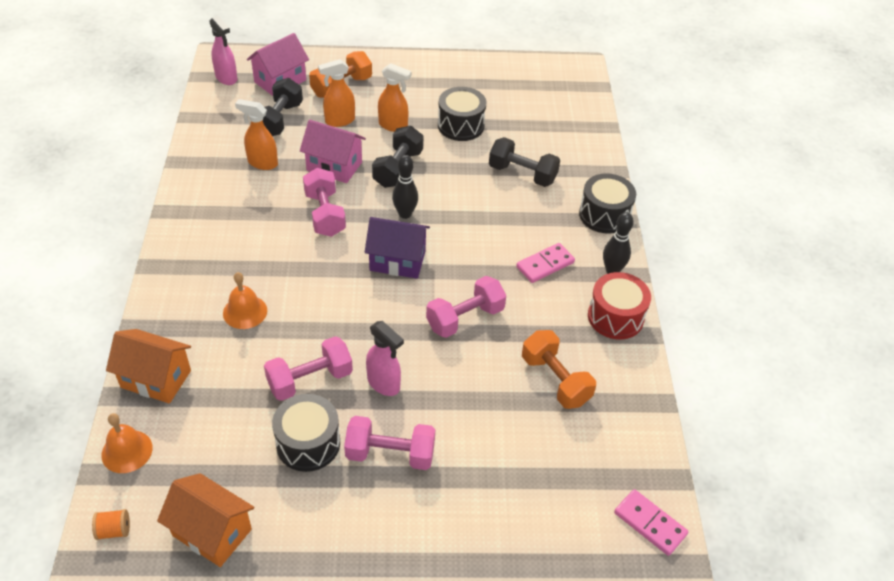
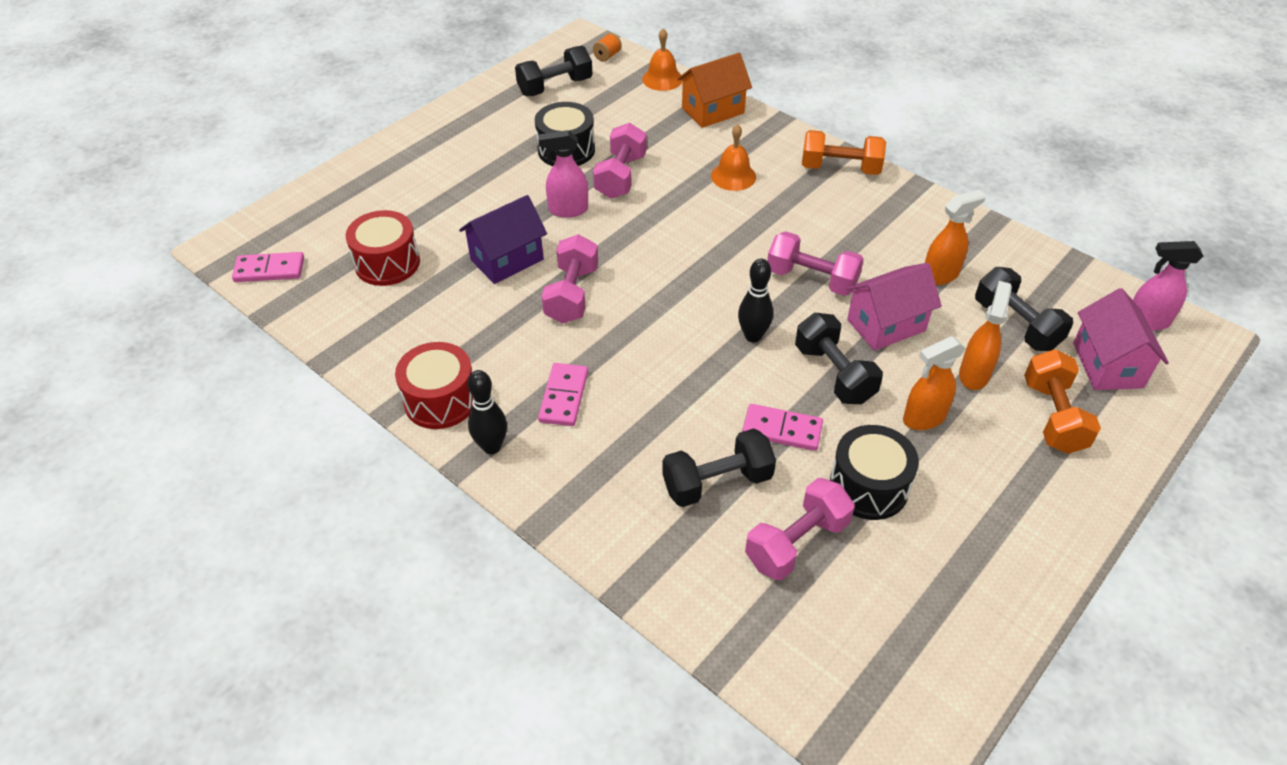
camera: 135 degrees right, 0 degrees up
orange house [157,473,254,567] -> black dumbbell [515,46,592,96]
pink dumbbell [344,416,435,470] -> pink dumbbell moved to [745,478,855,580]
purple house [365,217,430,279] -> purple house moved to [459,195,547,284]
orange dumbbell [522,330,596,409] -> orange dumbbell moved to [802,130,886,175]
black drum [579,173,636,234] -> none
none -> red drum [346,210,420,286]
none -> pink domino [742,404,823,451]

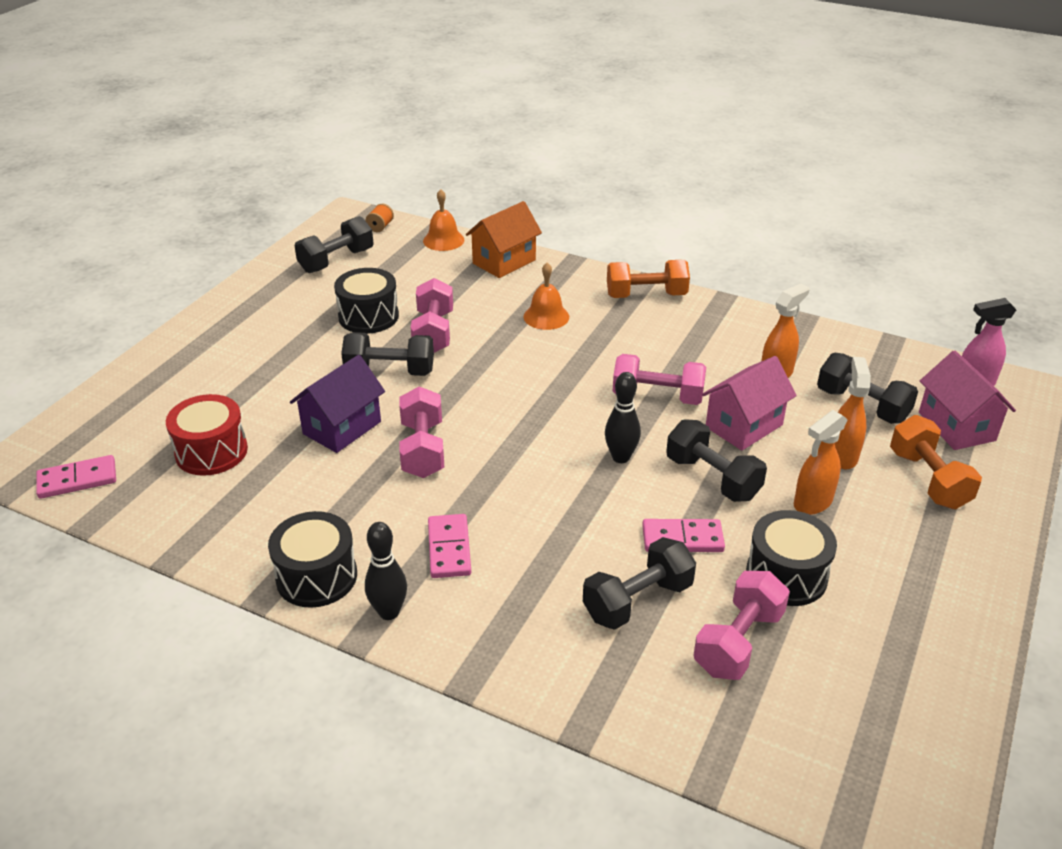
camera: 15 degrees left, 10 degrees down
red drum [395,342,473,429] -> black drum [268,511,357,608]
pink spray bottle [538,130,588,218] -> black dumbbell [341,332,434,376]

